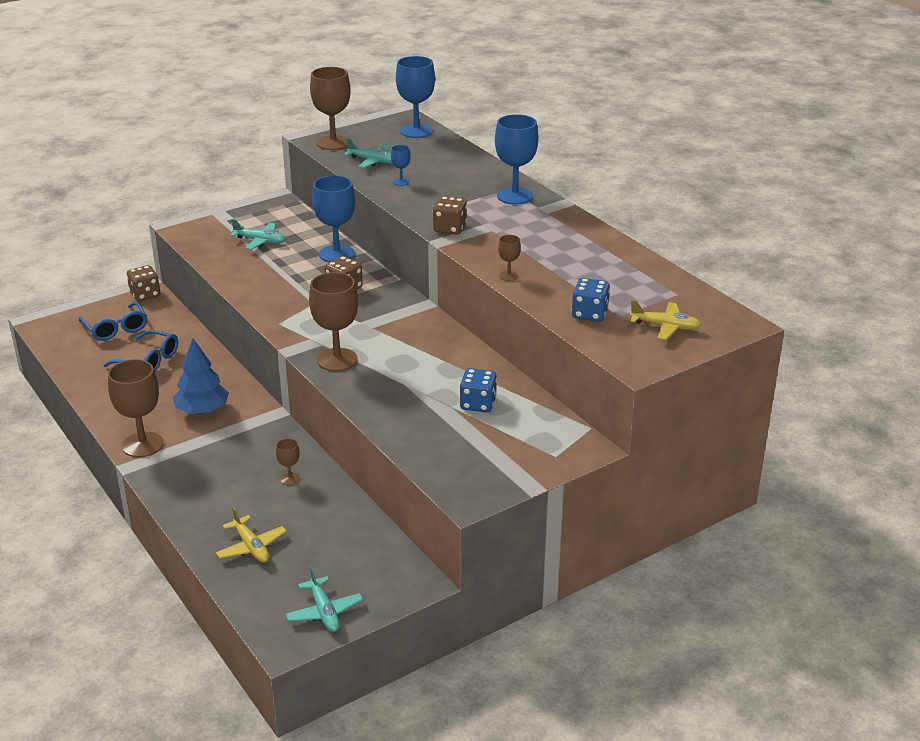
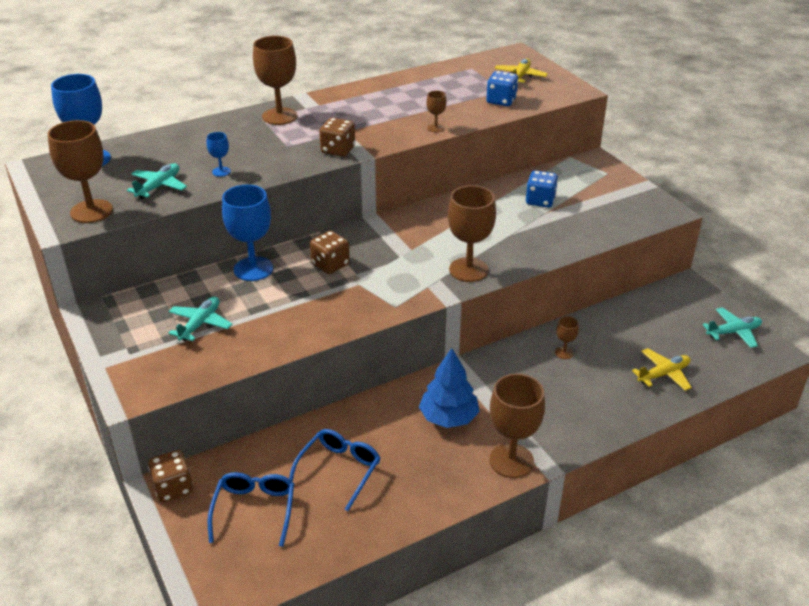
camera: 85 degrees left, 5 degrees up
blue glasses [79,302,147,341] -> blue glasses turned 60 degrees counterclockwise [207,472,294,547]
blue goblet [495,114,538,205] -> brown goblet [253,36,297,125]

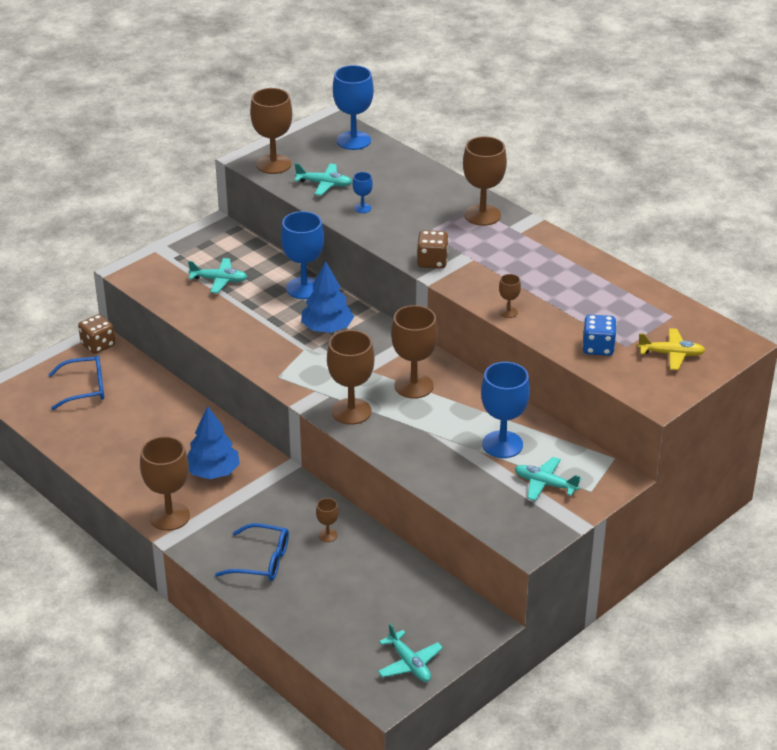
camera: 75 degrees right, 0 degrees up
blue glasses [289,429,380,511] -> blue glasses moved to [215,523,289,581]
brown dice [310,231,350,274] -> blue tree [301,261,354,333]
blue dice [526,170,558,208] -> blue goblet [481,362,530,458]
yellow plane [632,348,692,391] -> none
none -> brown goblet [391,305,438,399]
none -> turquoise plane [515,457,581,501]

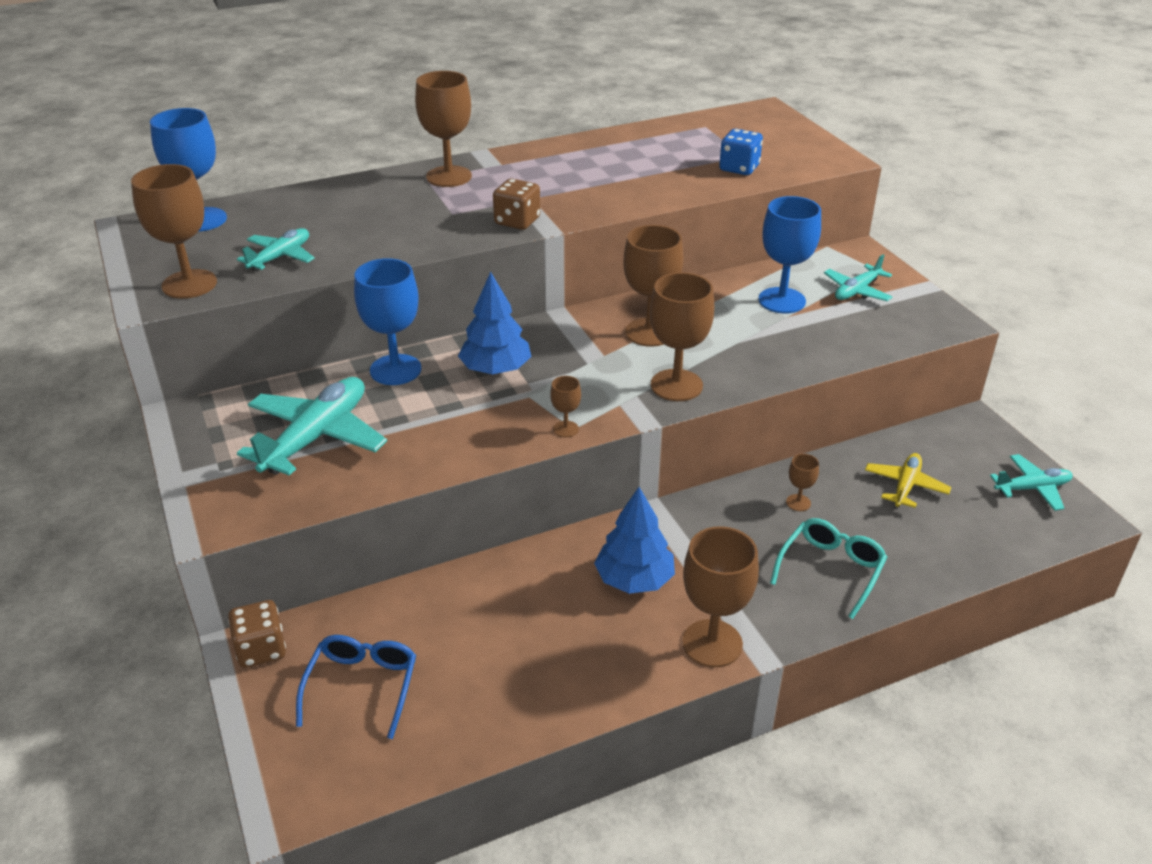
camera: 70 degrees left, 0 degrees up
turquoise plane [188,258,248,293] -> turquoise plane [237,377,387,476], size x1.75
blue glasses [215,523,289,581] -> turquoise glasses [770,518,887,619]
blue goblet [353,172,373,213] -> none
brown goblet [499,274,521,318] -> brown goblet moved to [550,376,581,437]
yellow plane [638,328,705,370] -> yellow plane moved to [865,453,952,508]

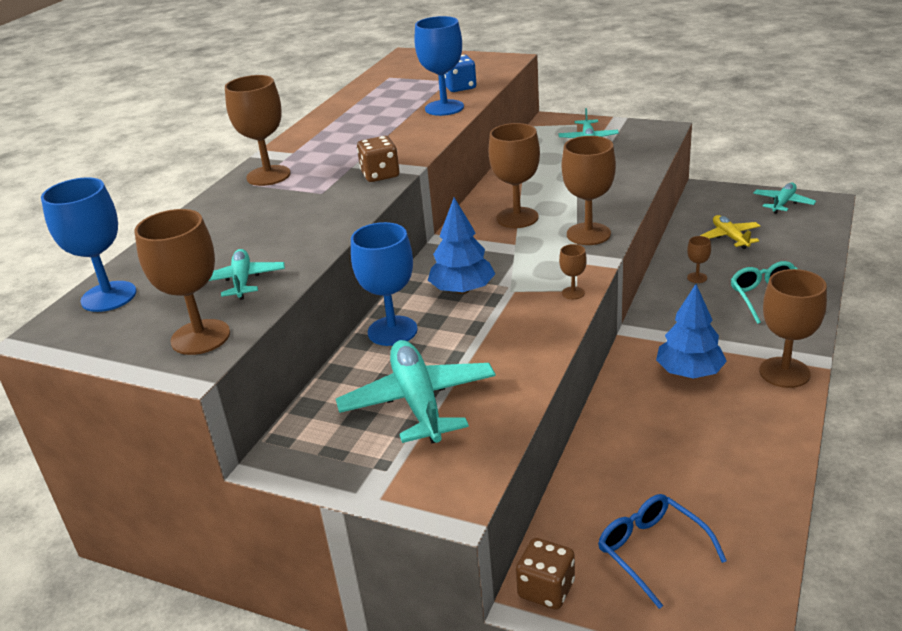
camera: 40 degrees left, 5 degrees down
blue goblet [759,196,821,314] -> blue goblet moved to [414,16,464,116]

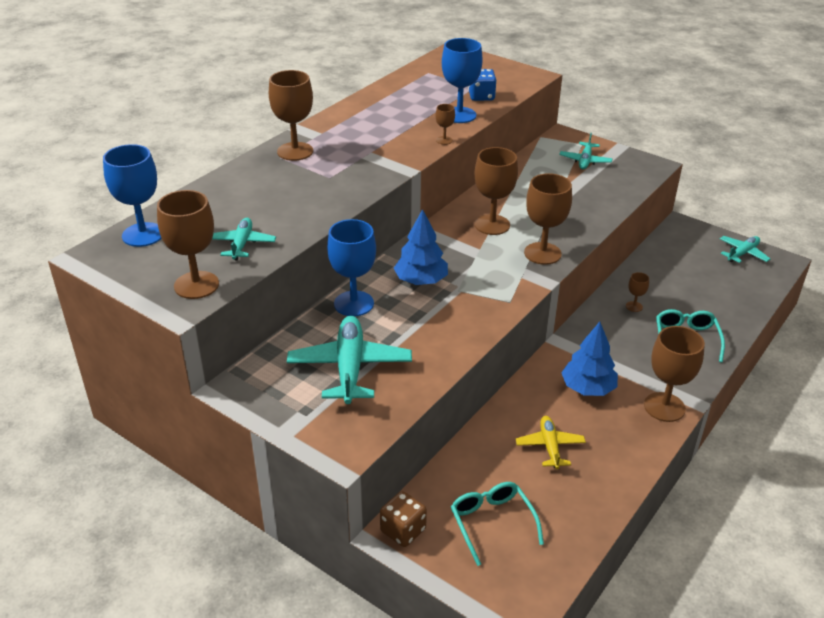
camera: 10 degrees right, 5 degrees up
brown dice [357,136,399,182] -> none
brown goblet [559,244,587,299] -> brown goblet moved to [436,104,455,145]
blue glasses [598,494,727,609] -> turquoise glasses [451,482,544,566]
yellow plane [700,215,760,249] -> yellow plane moved to [516,416,586,469]

